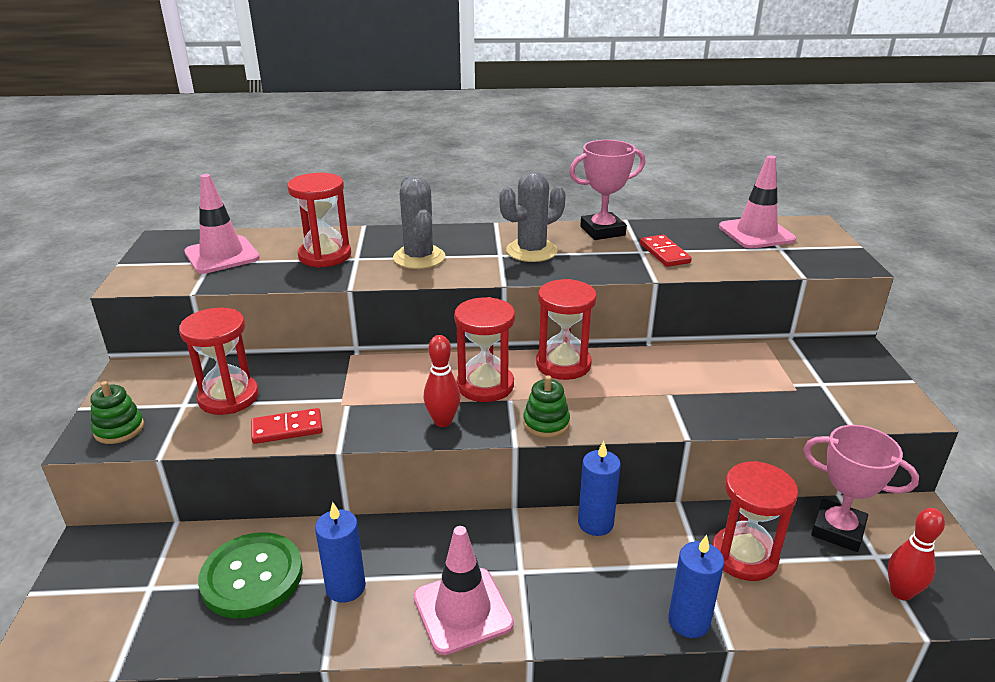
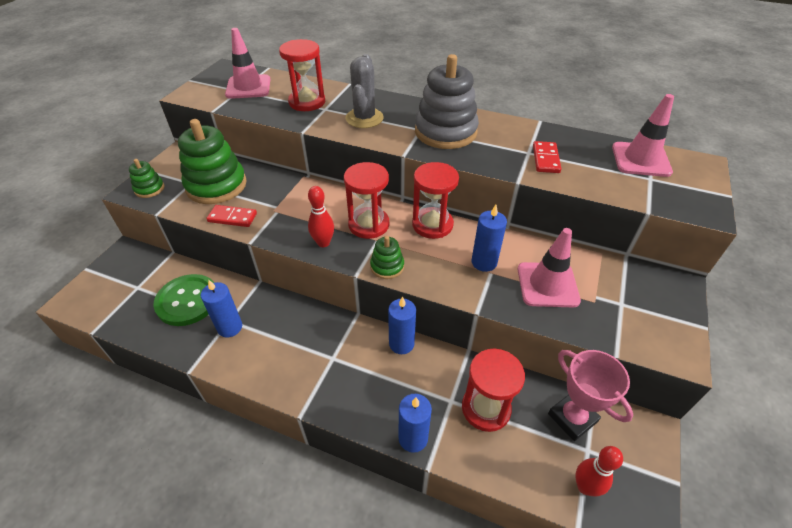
camera: 25 degrees right, 15 degrees up
red hourglass [179,308,259,415] -> green stacking toy [178,119,247,204]
pink traffic cone [414,526,514,655] -> pink traffic cone moved to [518,228,581,307]
grey cactus [499,171,566,262] -> grey stacking toy [415,54,479,149]
pink trophy [569,140,645,240] -> none
none -> blue candle [472,205,507,272]

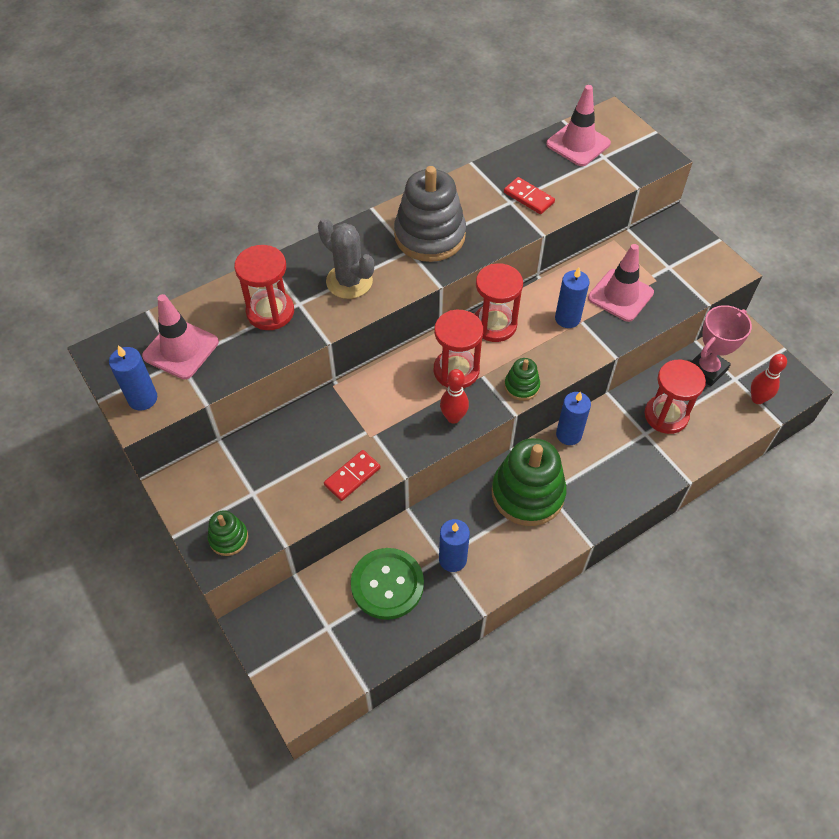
camera: 55 degrees left, 10 degrees up
green stacking toy [178,119,247,204] -> green stacking toy moved to [492,438,567,526]
blue candle [399,394,432,453] -> blue candle moved to [109,345,157,410]
pink trophy [548,350,633,441] -> pink trophy turned 45 degrees counterclockwise [691,305,752,386]

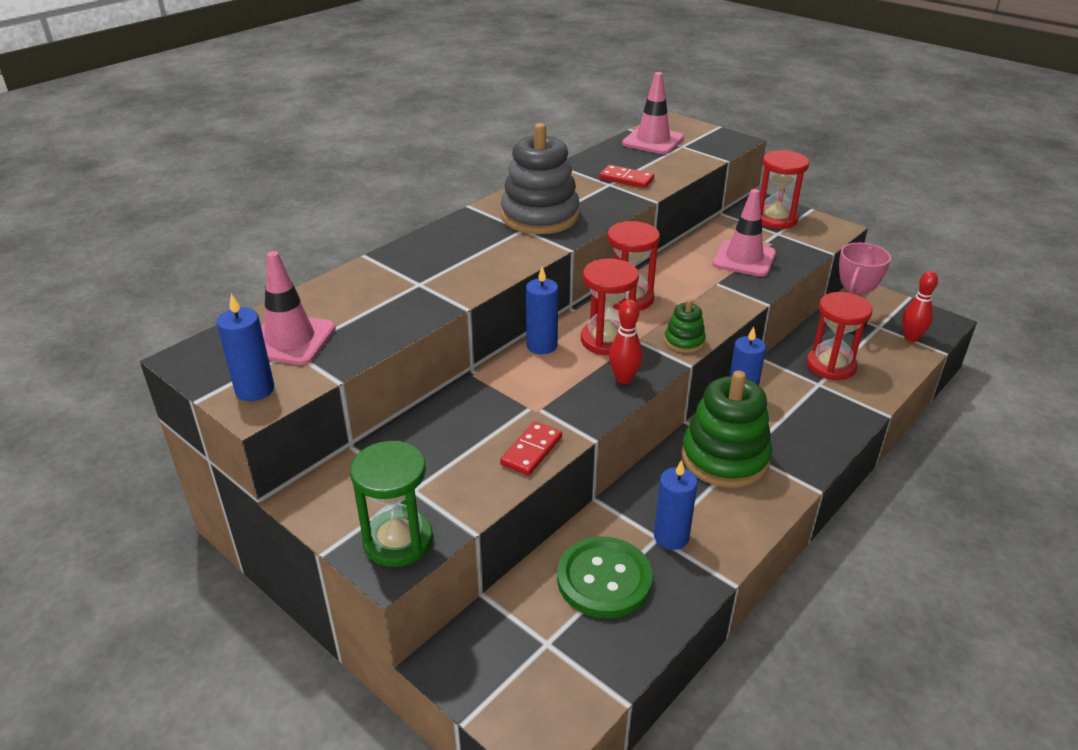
camera: 15 degrees left, 20 degrees down
green stacking toy [208,510,248,556] -> green hourglass [350,441,433,567]
red hourglass [234,245,294,330] -> red hourglass moved to [760,150,809,229]
grey cactus [318,218,374,299] -> none
blue candle [555,267,590,328] -> blue candle moved to [526,266,558,354]

